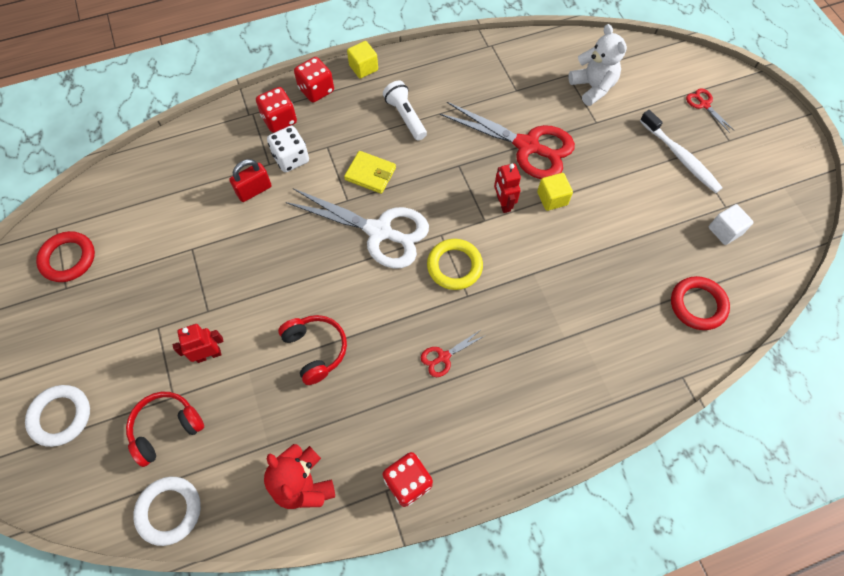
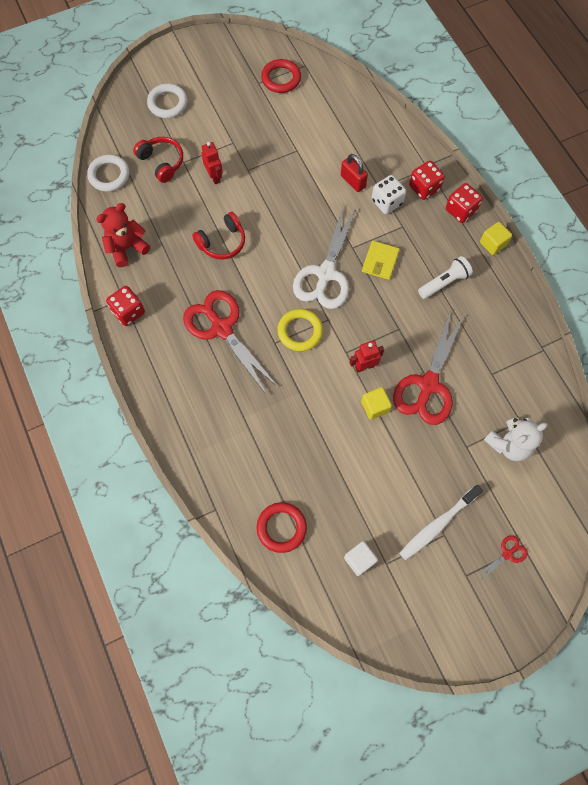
camera: 85 degrees right, 5 degrees up
red scissors [421,331,486,377] -> red scissors [183,290,279,395], size x2.32

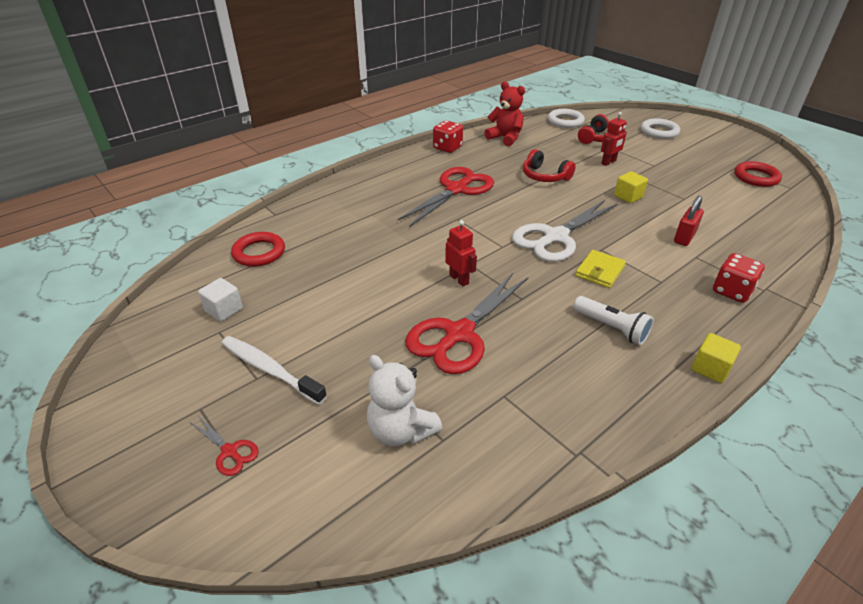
camera: 75 degrees right, 30 degrees down
yellow ring [277,309,323,351] -> none
white scissors [293,205,356,309] -> white scissors turned 45 degrees counterclockwise [512,200,618,262]
yellow cube [361,387,392,420] -> yellow cube moved to [614,171,648,203]
yellow wallet [362,241,400,280] -> yellow wallet turned 60 degrees counterclockwise [575,250,626,288]
white dice [372,175,406,214] -> none
red scissors [393,311,464,425] -> red scissors turned 60 degrees counterclockwise [405,273,528,374]
red dice [446,183,483,223] -> none

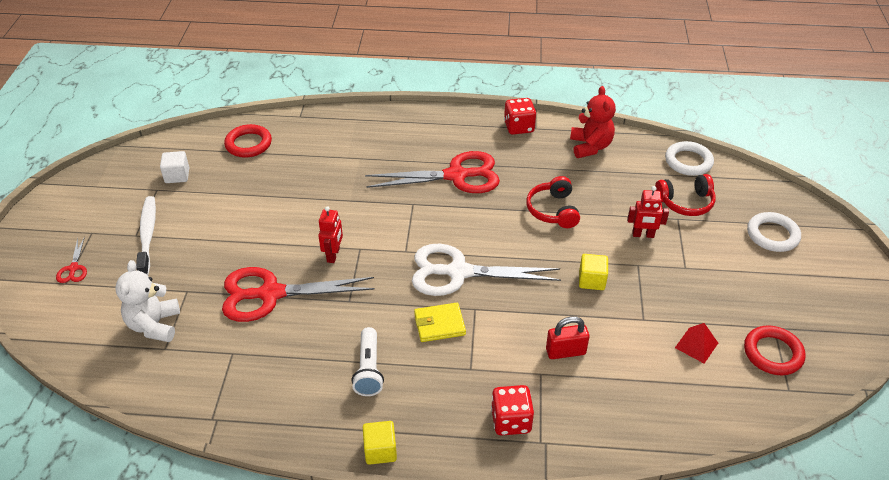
camera: 45 degrees right, 5 degrees up
none -> red pyramid [675,323,718,364]

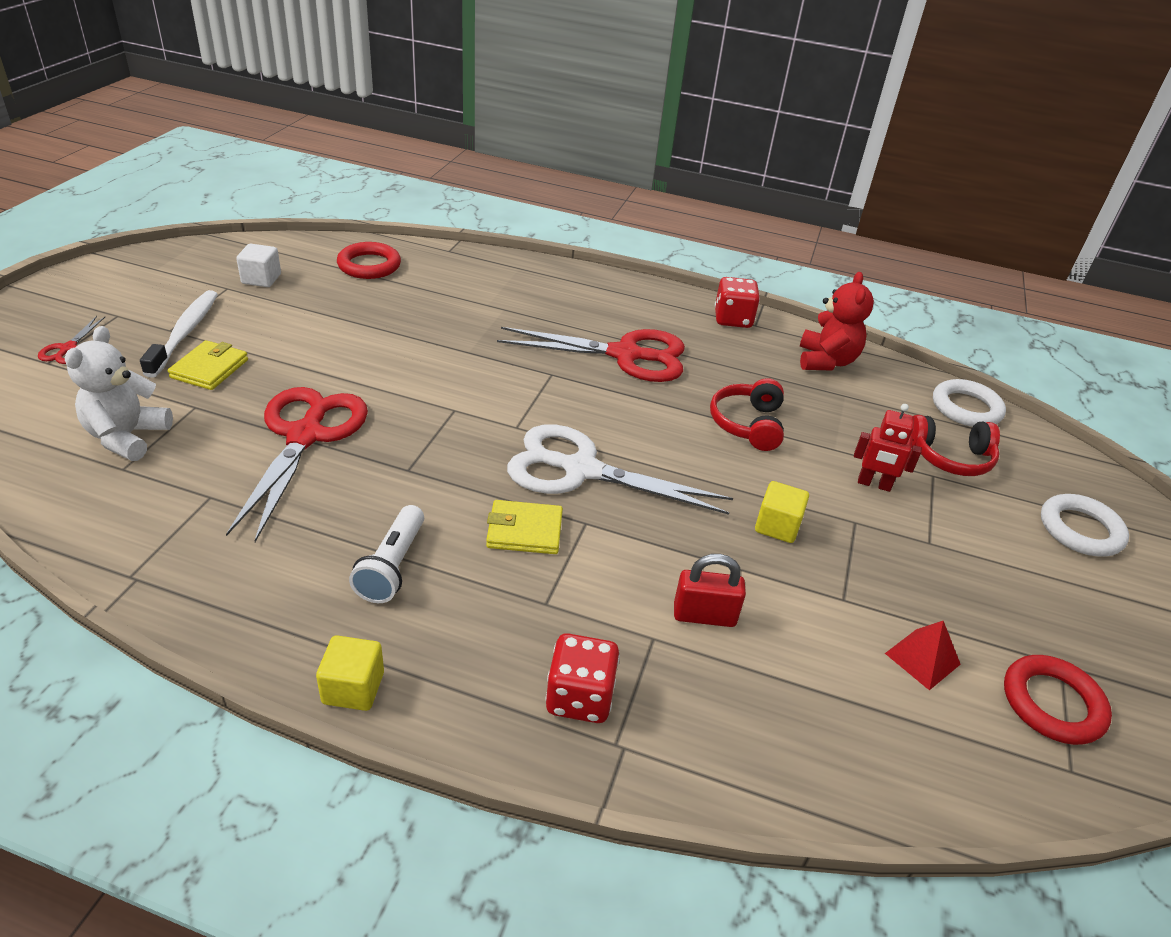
camera: 10 degrees right, 5 degrees down
red scissors [222,267,375,322] -> red scissors turned 90 degrees clockwise [226,387,368,542]
red robot [318,206,343,263] -> none
none -> yellow wallet [168,340,248,390]

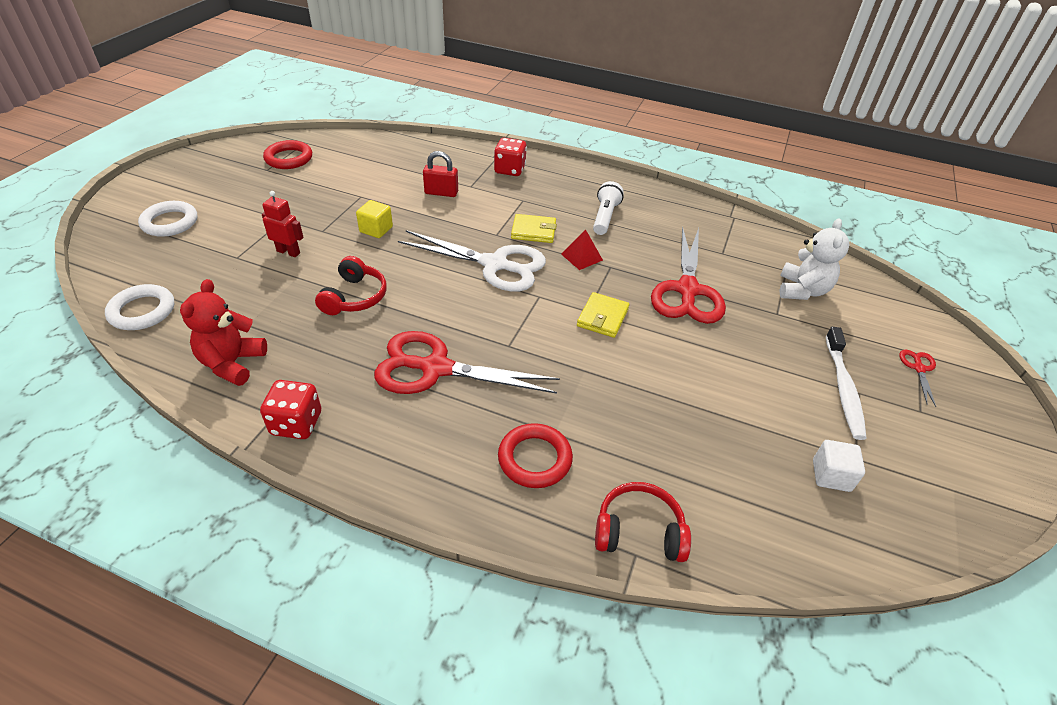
camera: 175 degrees left, 5 degrees up
yellow wallet [168,340,248,390] -> yellow wallet moved to [577,292,629,338]
yellow cube [316,635,384,711] -> none
red ring [337,242,401,279] -> red ring moved to [498,423,573,488]
red pyramid [885,621,961,690] -> red pyramid moved to [561,229,603,270]
red headphones [911,415,1000,476] -> red headphones moved to [595,482,691,562]

